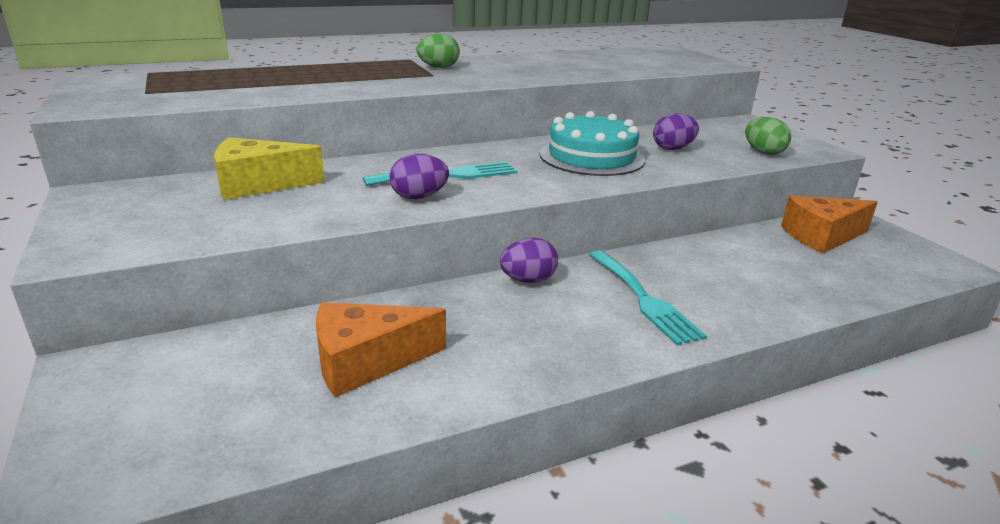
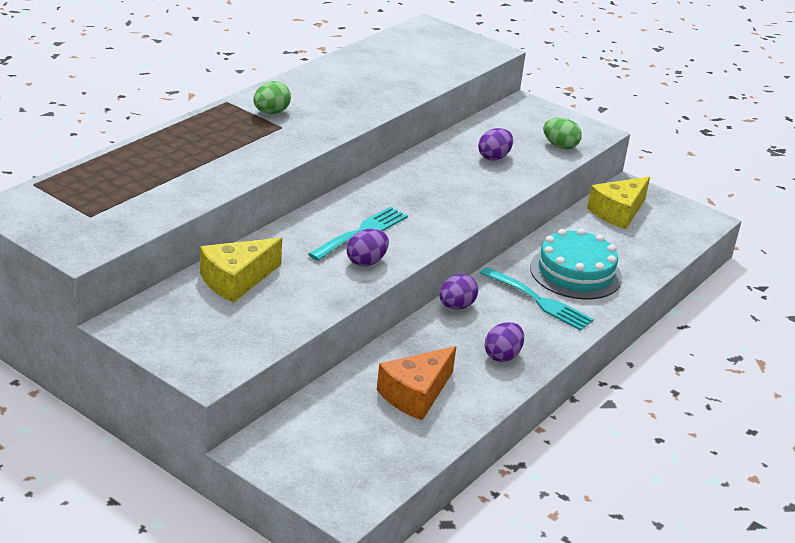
camera: 30 degrees left, 5 degrees up
turquoise cake [540,111,645,176] -> turquoise cake moved to [530,229,622,299]
orange cheese [781,195,878,253] -> yellow cheese [587,177,650,229]
none -> purple egg [484,322,524,362]

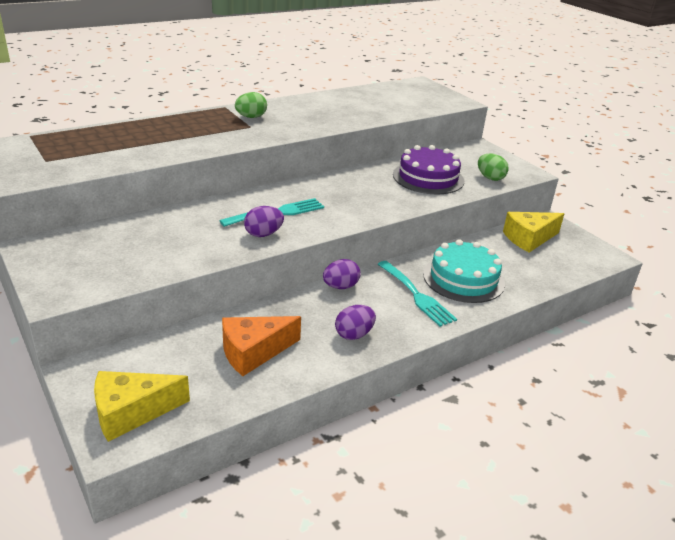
camera: 20 degrees right, 0 degrees up
yellow cheese [200,238,282,303] -> yellow cheese moved to [94,371,190,442]
purple egg [478,128,513,161] -> purple cake [393,145,464,194]

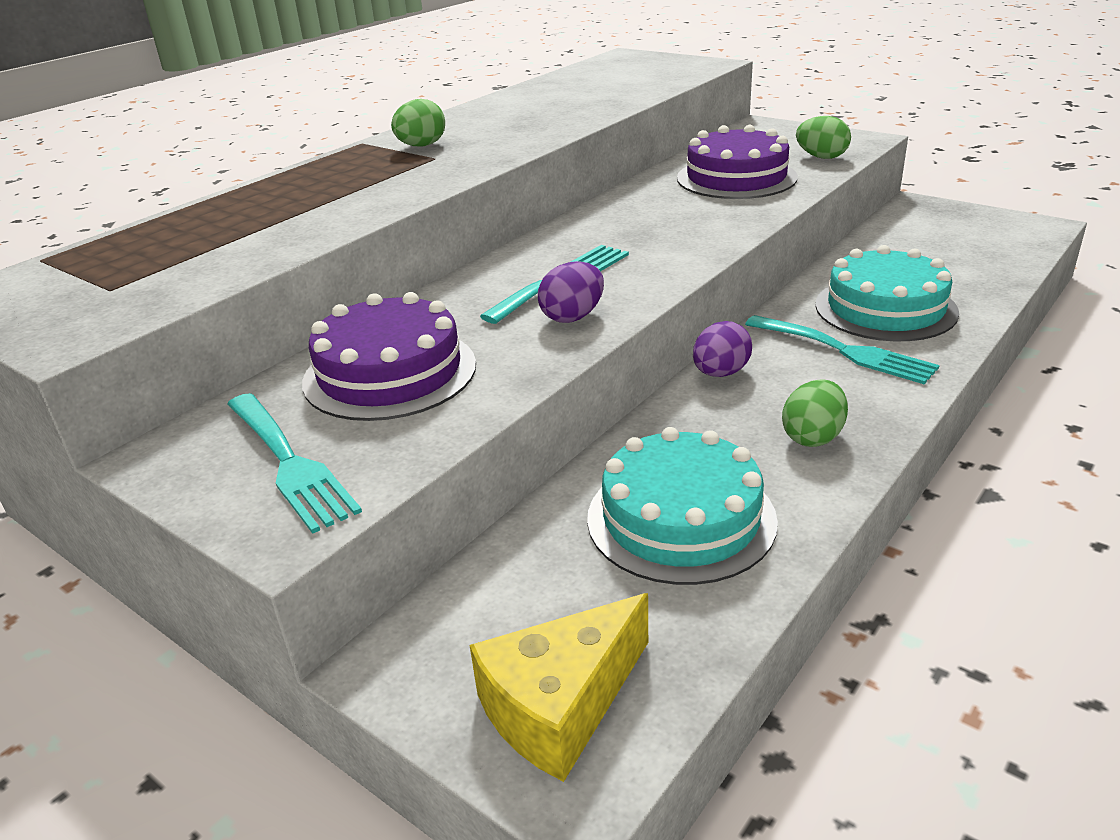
camera: 15 degrees left, 0 degrees up
orange cheese [222,316,301,376] -> turquoise cake [587,427,778,585]
purple egg [335,305,376,340] -> green egg [782,379,848,447]
yellow cheese [503,212,564,252] -> none
none -> turquoise fork [227,393,362,534]
none -> purple cake [302,292,476,421]

